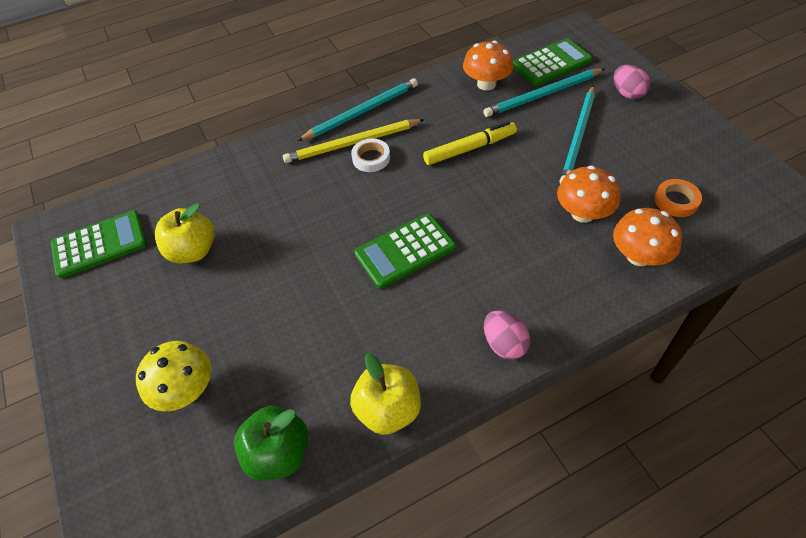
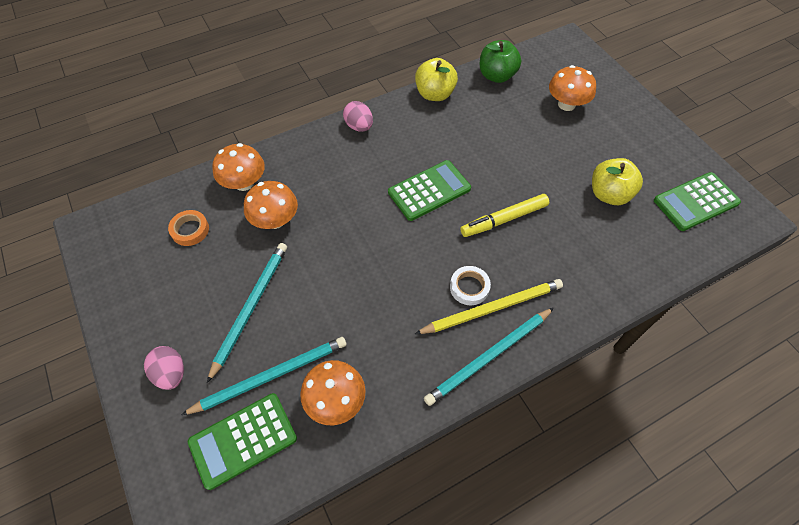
camera: 175 degrees right, 5 degrees up
yellow mushroom [136,341,211,411] -> orange mushroom [549,65,596,111]
yellow marker [423,121,517,165] -> yellow marker moved to [460,194,549,237]

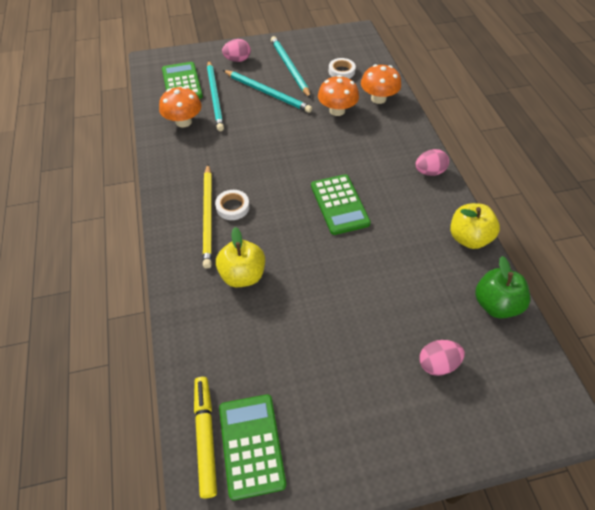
camera: 105 degrees right, 5 degrees down
orange tape [168,210,209,246] -> white tape [329,58,356,79]
turquoise pencil [424,308,554,406] -> turquoise pencil moved to [271,36,311,98]
yellow marker [460,194,549,237] -> yellow marker moved to [194,377,217,498]
orange mushroom [549,65,596,111] -> pink egg [419,340,465,376]
yellow apple [592,158,643,205] -> yellow apple moved to [216,227,265,287]

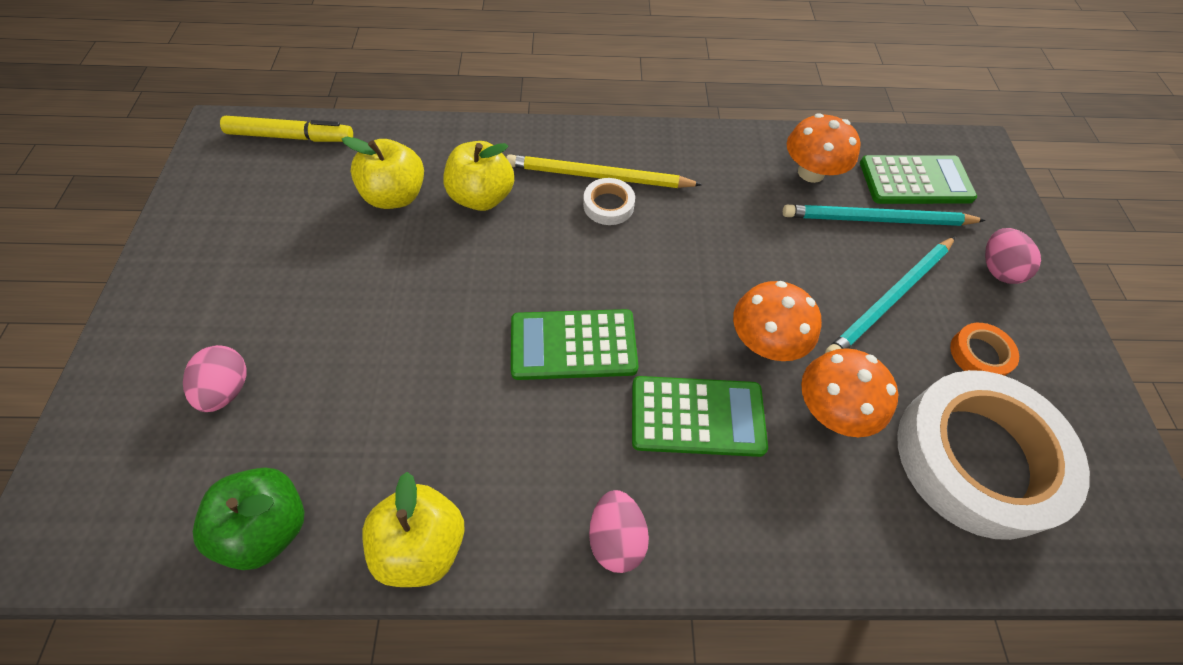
camera: 100 degrees right, 5 degrees up
green calculator [219,394,286,500] -> green calculator moved to [632,376,768,457]
turquoise pencil [271,36,311,98] -> orange tape [950,323,1019,376]
white tape [329,58,356,79] -> white tape [897,370,1090,540], size x2.47
orange mushroom [361,64,401,104] -> orange mushroom moved to [733,281,822,361]
none -> yellow apple [342,137,424,209]

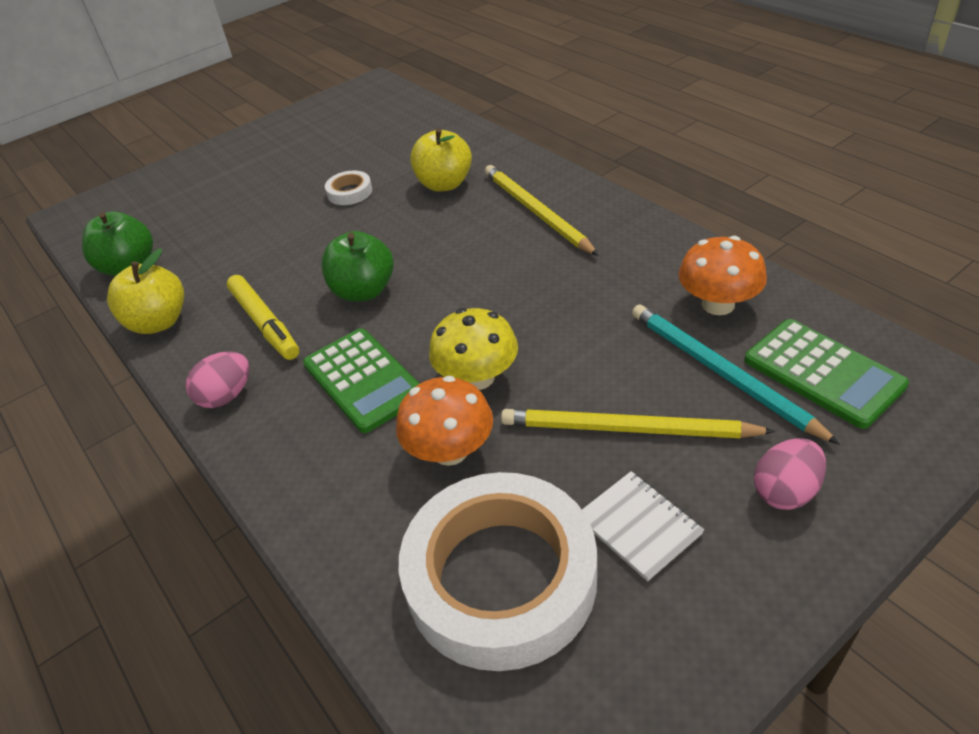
camera: 60 degrees right, 15 degrees down
pink egg [183,345,247,412] -> none
yellow marker [220,116,353,142] -> yellow marker moved to [227,275,299,360]
yellow apple [342,137,424,209] -> none
green calculator [511,309,638,380] -> green apple [321,231,394,302]
white tape [583,178,635,225] -> white tape moved to [325,171,372,205]
orange mushroom [733,281,822,361] -> yellow mushroom [429,308,518,390]
turquoise pencil [825,237,955,353] -> yellow pencil [501,409,776,438]
orange tape [950,323,1019,376] -> white notebook [582,471,704,582]

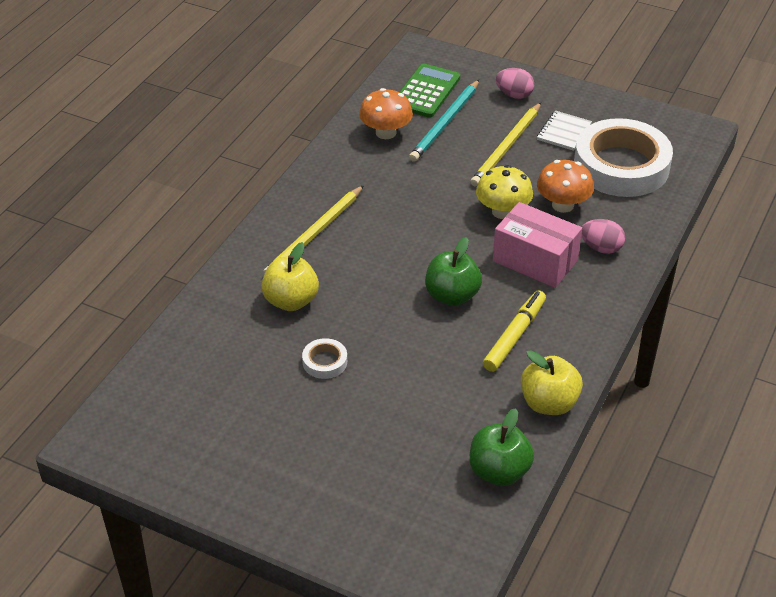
camera: 120 degrees left, 0 degrees up
pink egg [186,351,250,408] -> pink egg moved to [581,219,625,254]
green calculator [303,328,420,433] -> pink box [493,202,582,288]
yellow pencil [501,409,776,438] -> yellow pencil turned 45 degrees clockwise [470,103,541,187]

